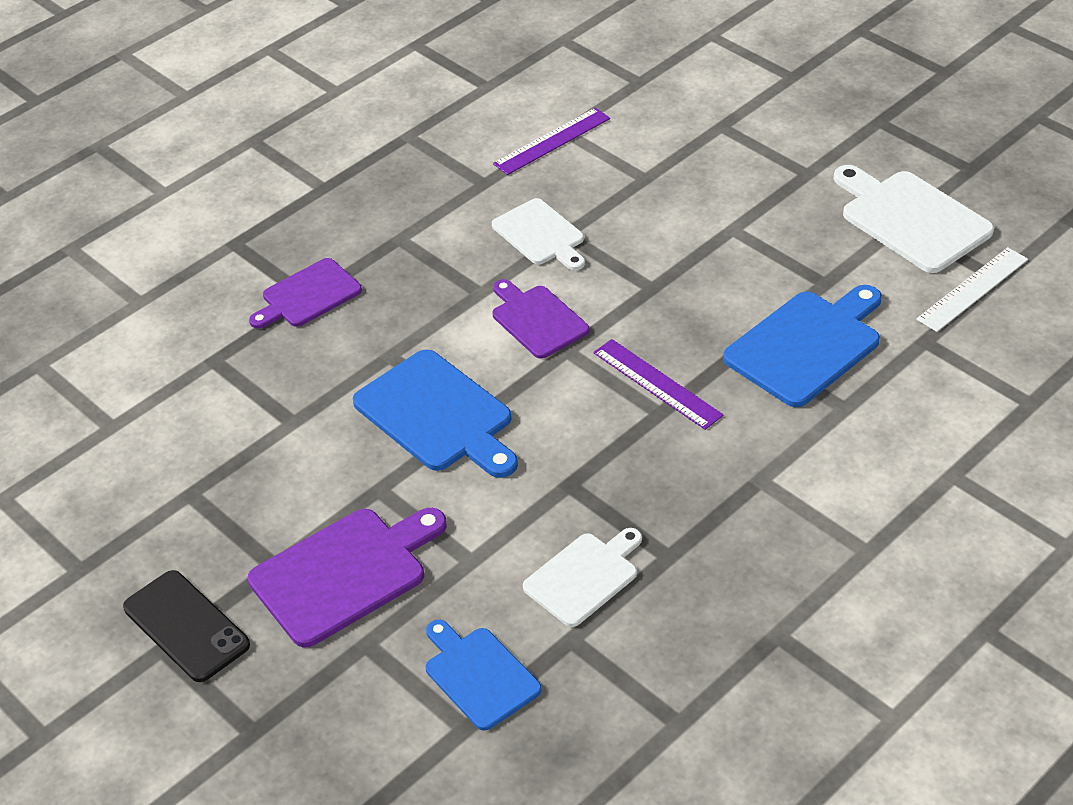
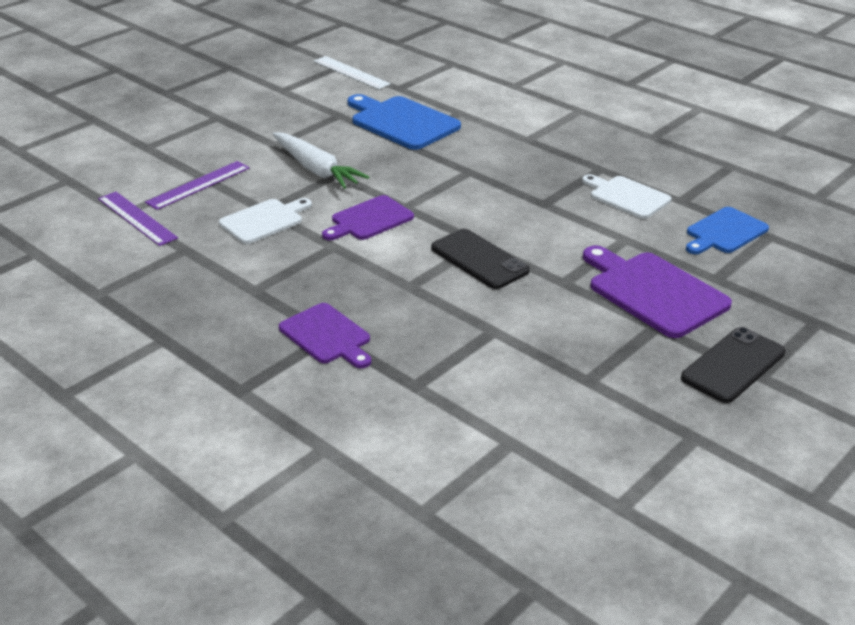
camera: 95 degrees left, 10 degrees down
blue cutting board [353,349,518,478] -> black phone [431,229,530,289]
purple ruler [593,339,724,430] -> purple ruler moved to [145,161,250,210]
white cutting board [834,165,994,273] -> none
none -> white carrot [272,132,369,189]

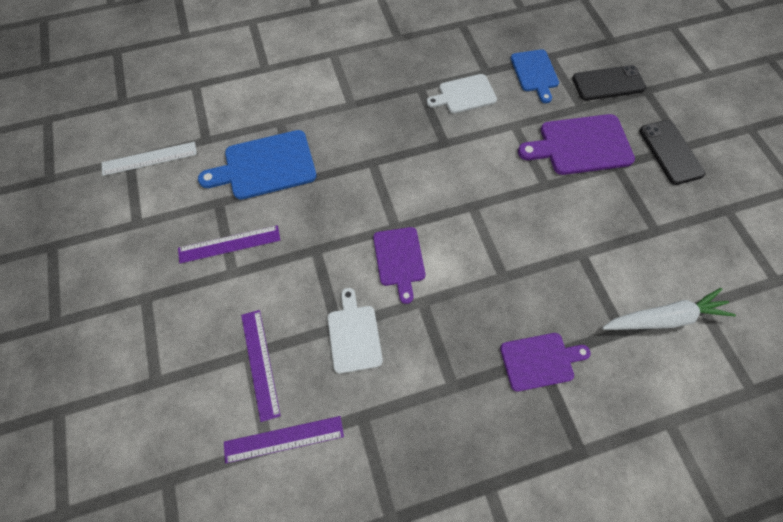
camera: 60 degrees left, 30 degrees up
white carrot [272,132,369,189] -> white carrot moved to [602,288,736,330]
black phone [431,229,530,289] -> black phone moved to [572,65,646,101]
none -> purple ruler [178,225,281,264]

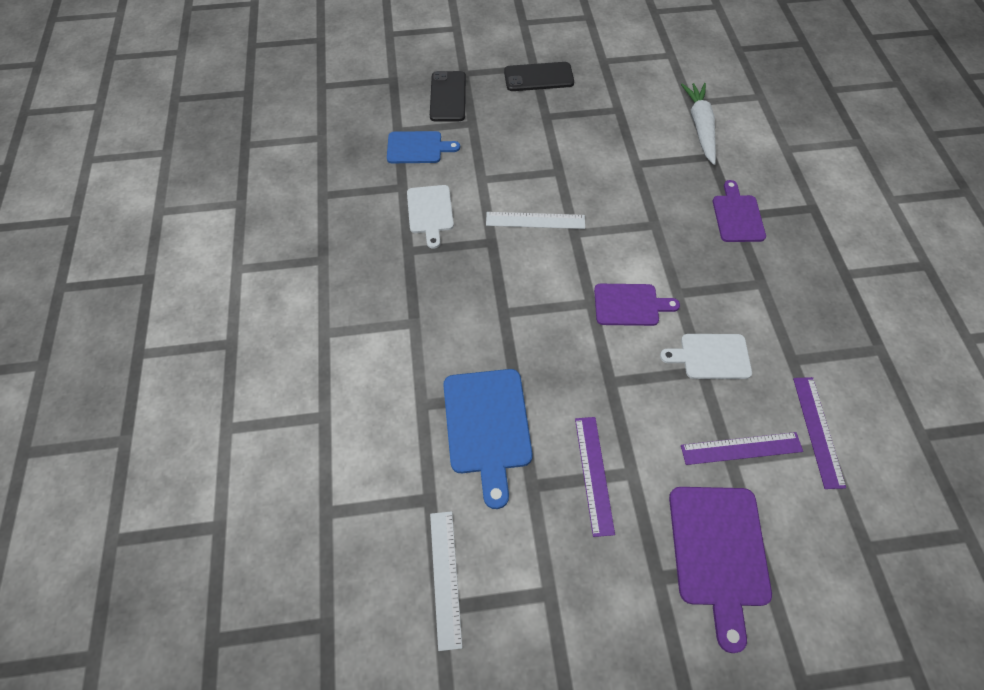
camera: 80 degrees left, 5 degrees down
purple cutting board [518,114,635,175] -> purple cutting board moved to [669,487,772,653]
none -> white ruler [486,212,585,229]

